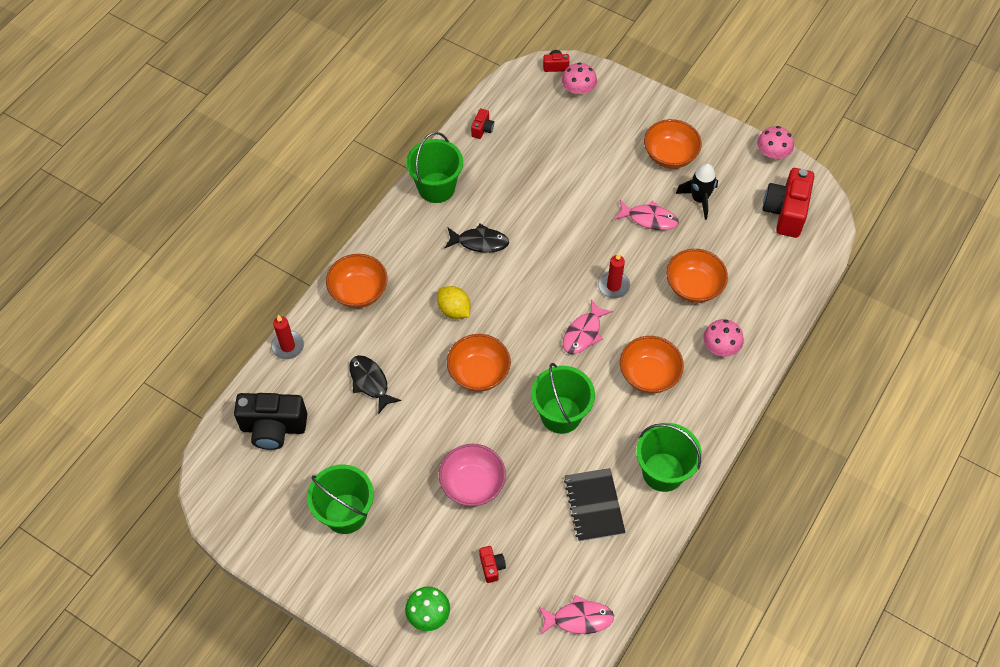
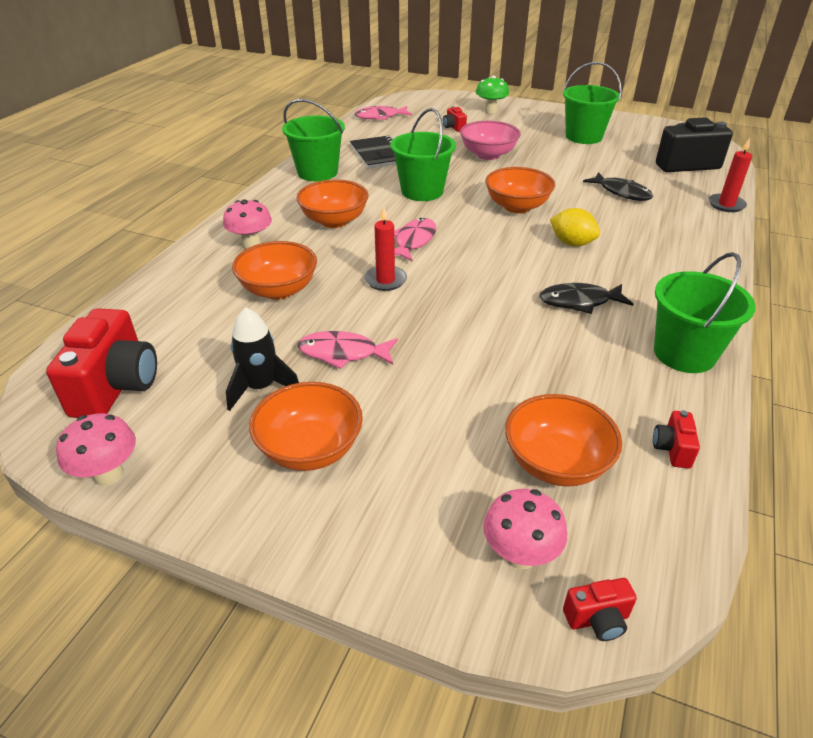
camera: 170 degrees right, 20 degrees down
orange bowl [326,254,388,308] -> orange bowl moved to [505,394,622,487]

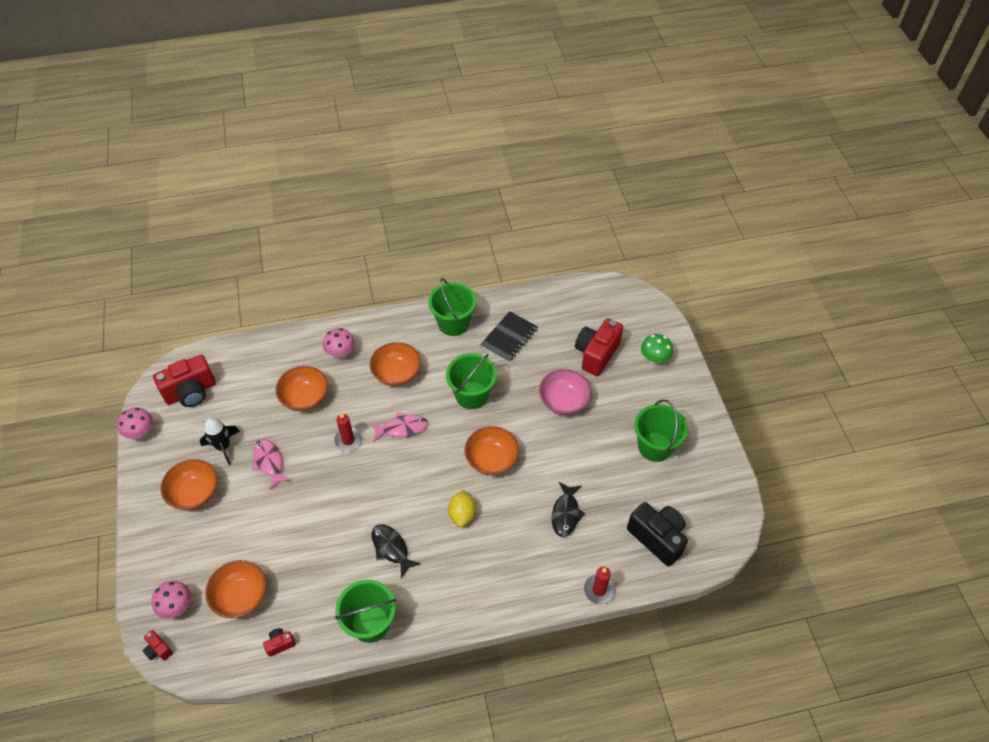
camera: 55 degrees right, 15 degrees up
pink fish [354,106,412,120] -> none
red camera [443,106,467,132] -> red camera [575,318,623,376], size x2.18

